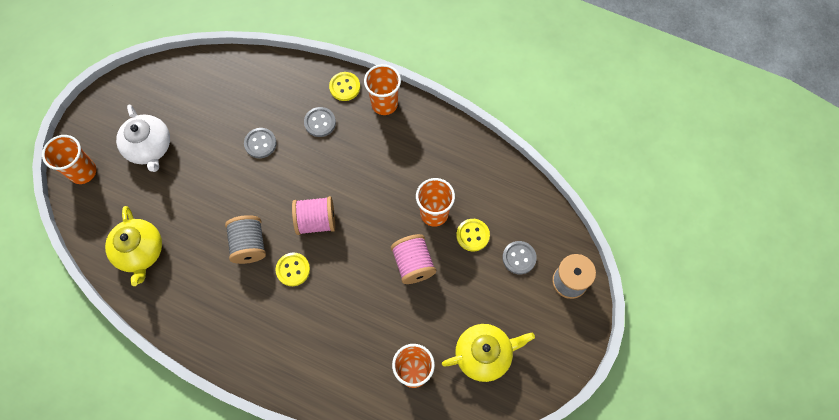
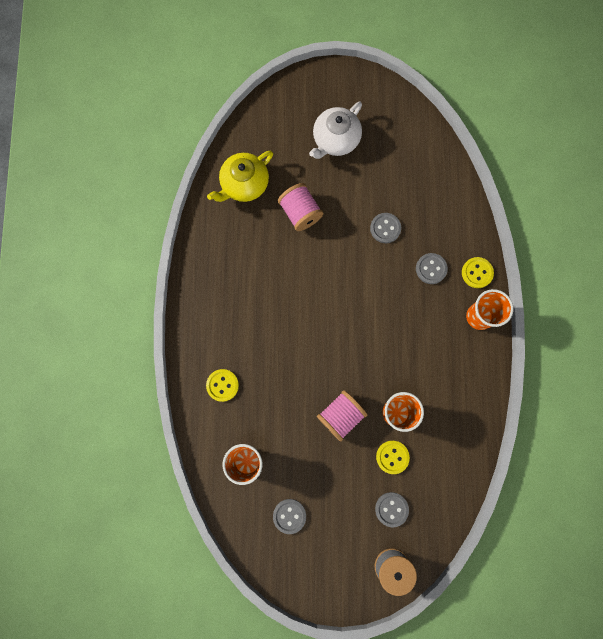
camera: 65 degrees right, 10 degrees up
orange cup [42,135,96,184] -> none
grey spool [225,215,266,264] -> none
yellow button [275,253,310,286] -> yellow button moved to [206,369,239,402]
pink spool [292,196,335,235] -> pink spool moved to [278,183,323,231]
yellow teapot [442,324,535,382] -> grey button [273,499,306,534]

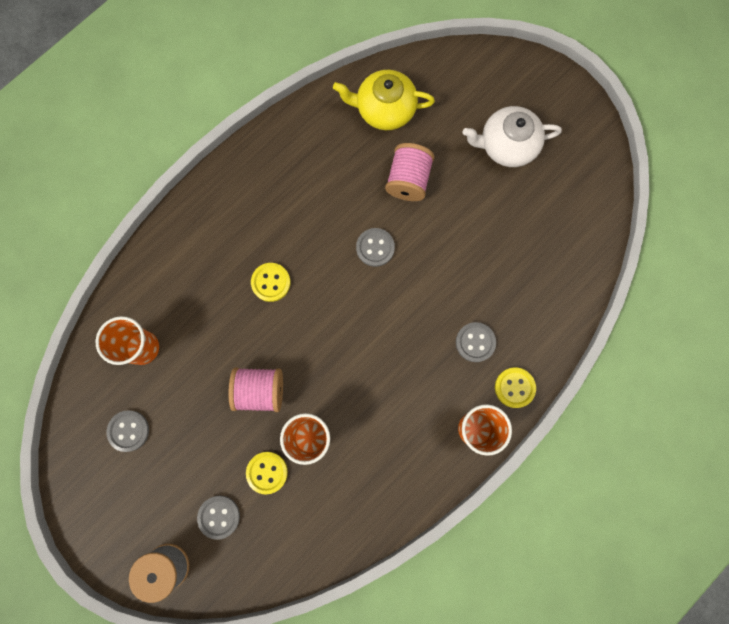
camera: 45 degrees right, 0 degrees up
yellow button [206,369,239,402] -> yellow button moved to [251,263,291,302]
grey button [370,213,401,243] -> grey button moved to [356,228,395,267]

